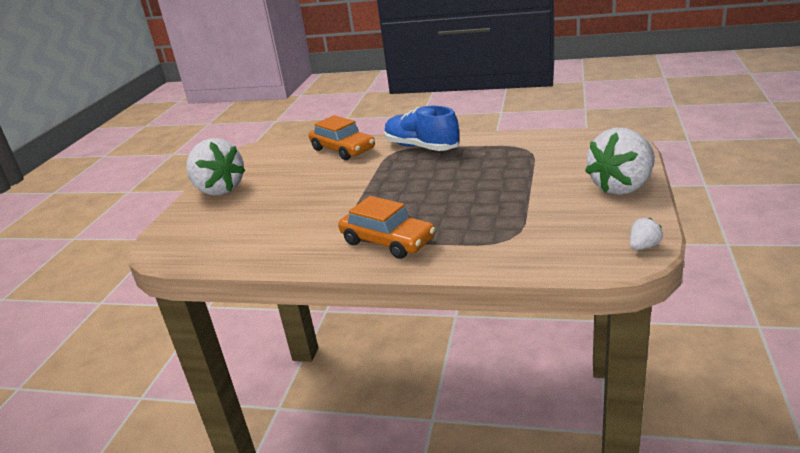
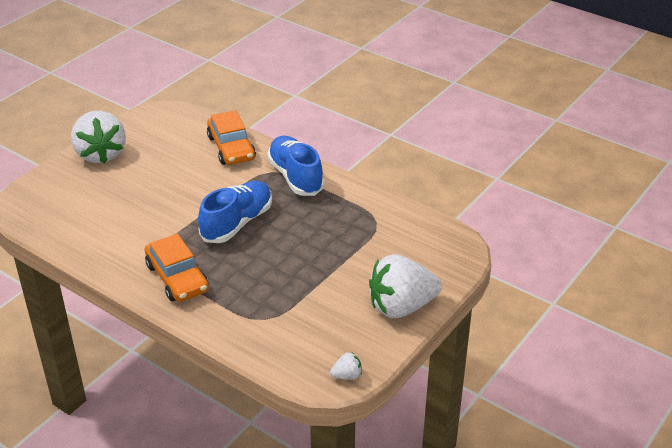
camera: 20 degrees right, 10 degrees up
none -> blue shoe [198,181,272,243]

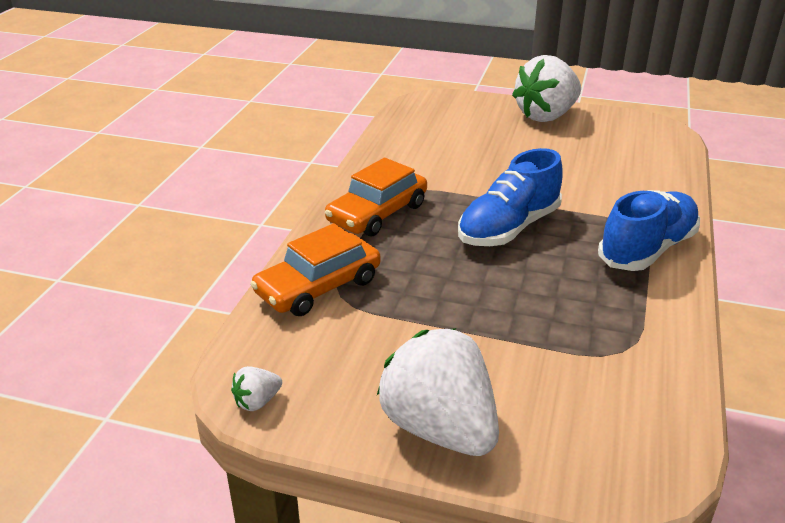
camera: 70 degrees right, 5 degrees down
blue shoe [198,181,272,243] -> blue shoe turned 120 degrees clockwise [458,148,563,246]
orange car [207,110,256,165] -> orange car moved to [250,223,381,316]
white strawberry [330,353,362,380] -> white strawberry turned 90 degrees clockwise [231,366,282,411]

